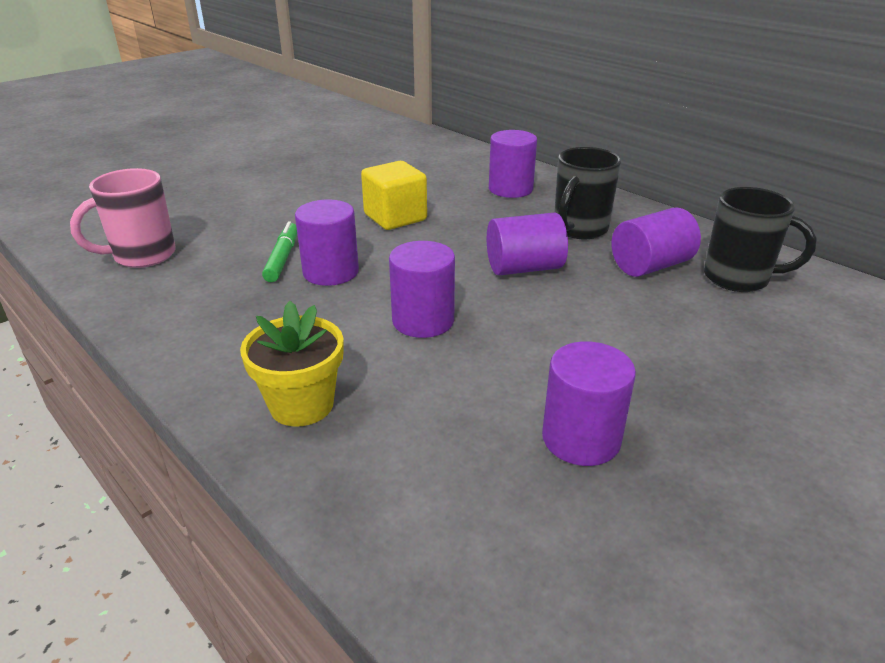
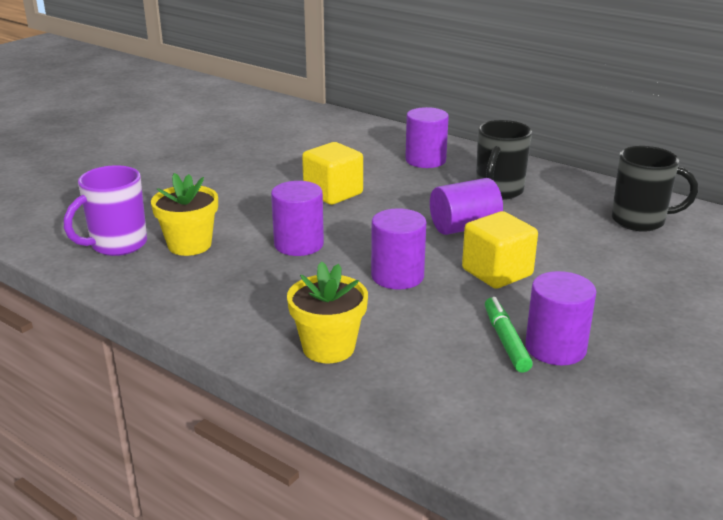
camera: 10 degrees left, 5 degrees down
pink mug [70,168,176,268] -> purple mug [64,165,147,256]
green marker [262,221,297,282] -> green marker moved to [485,297,533,373]
purple cylinder [611,207,701,277] -> none
none -> yellow flower pot [151,173,218,256]
none -> yellow cube [462,211,538,289]

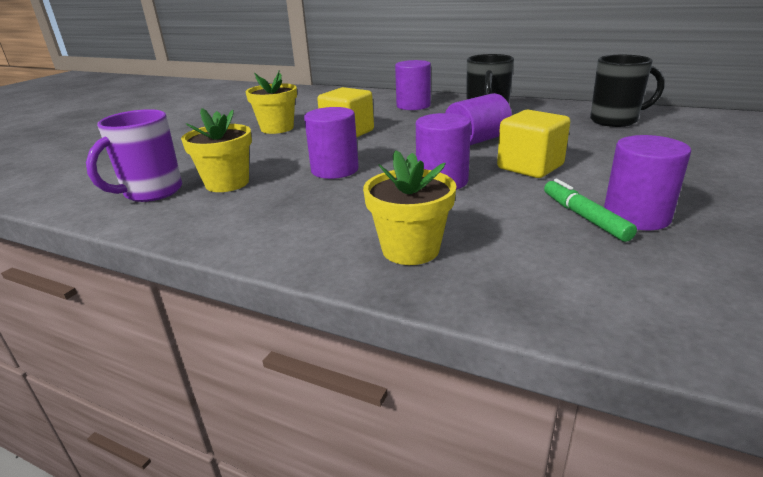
camera: 10 degrees left, 0 degrees up
none -> yellow flower pot [246,70,297,134]

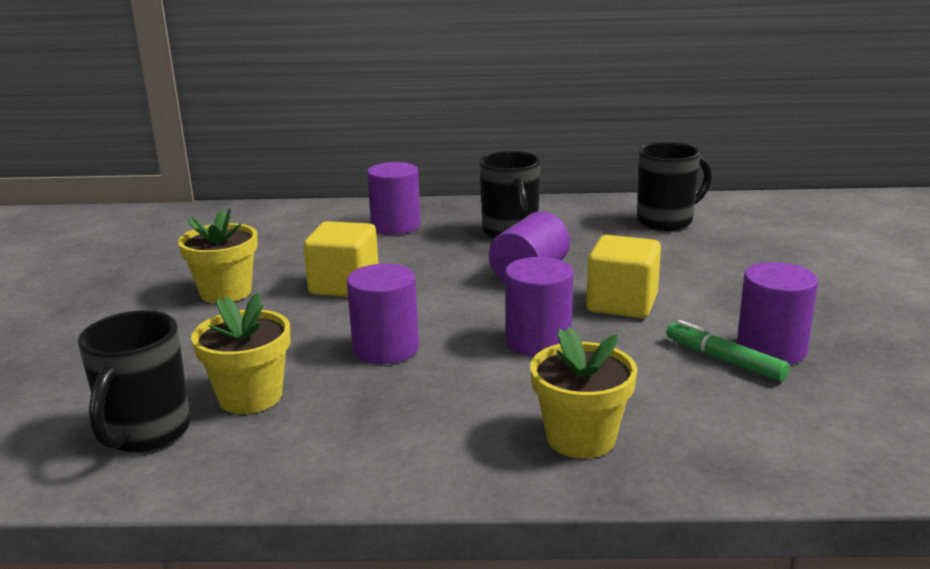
camera: 25 degrees left, 5 degrees down
purple mug [86,109,182,202] -> black mug [78,311,191,453]

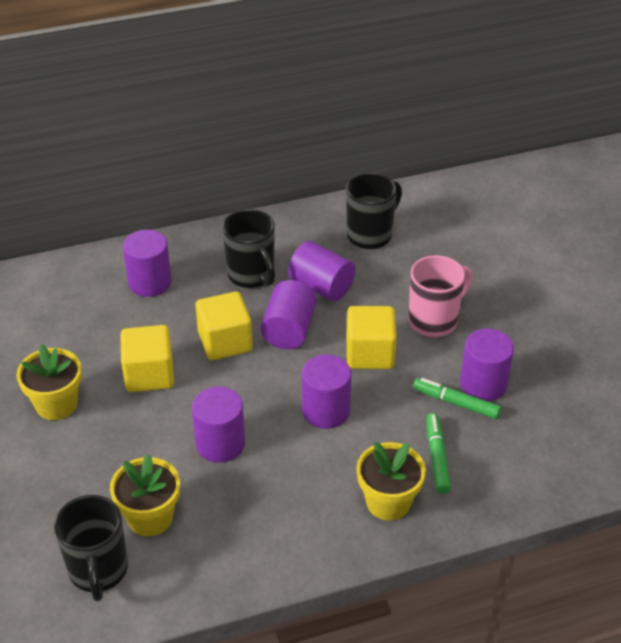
camera: 20 degrees left, 20 degrees up
none -> yellow cube [195,292,253,360]
none -> purple cylinder [288,241,355,301]
none -> pink mug [409,255,473,337]
none -> green marker [426,413,451,494]

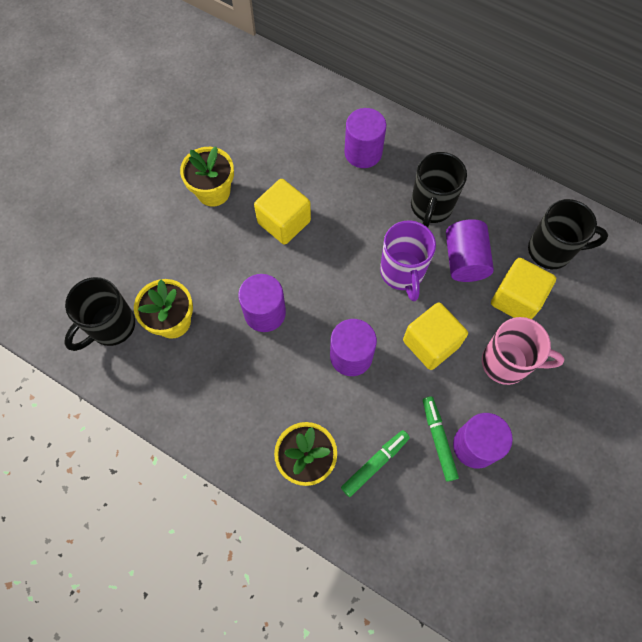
camera: 50 degrees right, 25 degrees up
yellow cube [195,292,253,360] -> yellow cube moved to [491,258,556,319]
purple cylinder [261,280,316,349] -> purple mug [380,221,436,302]

